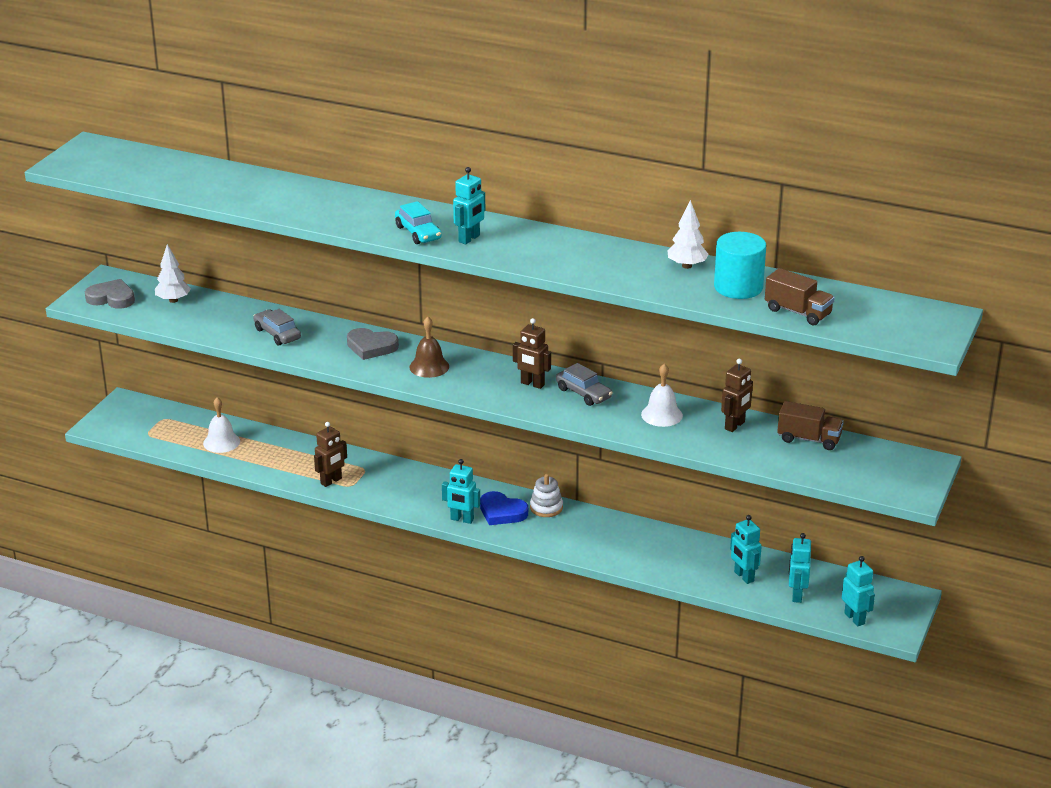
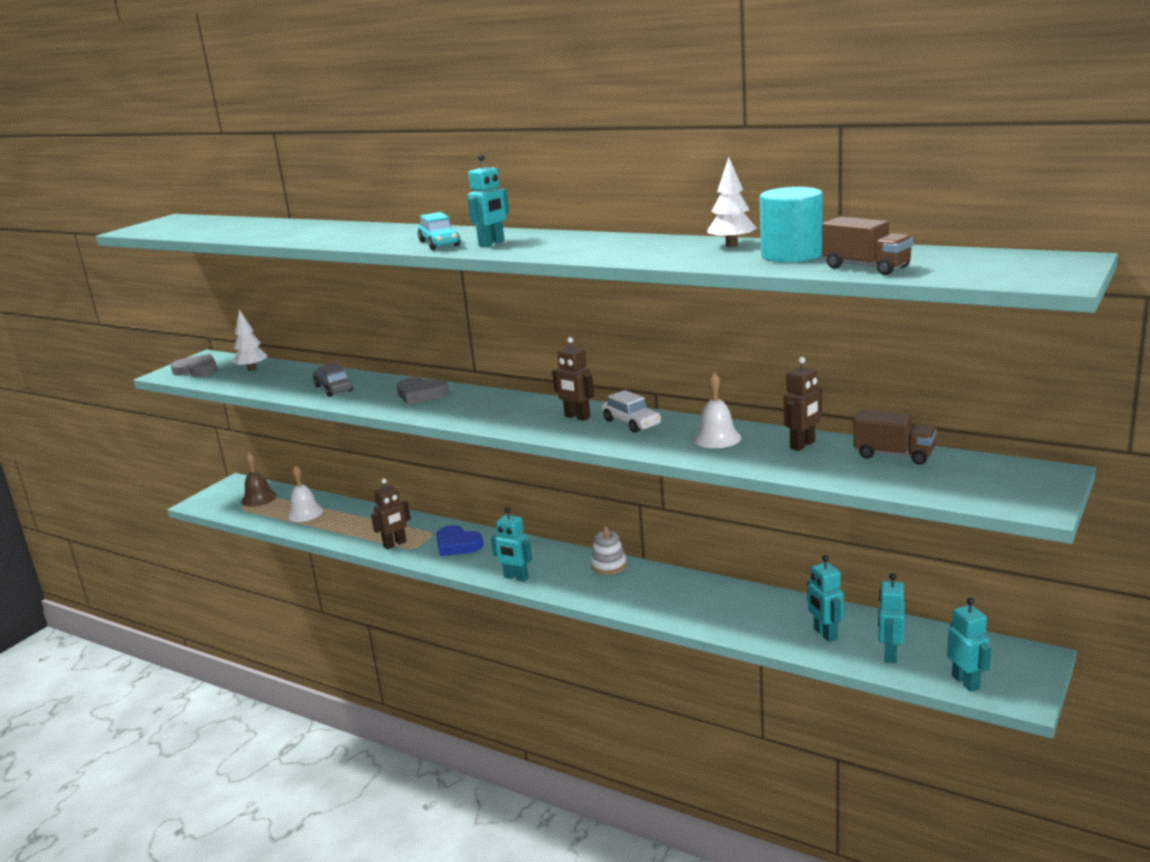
camera: 10 degrees right, 10 degrees down
brown bell [409,317,449,378] -> brown bell moved to [241,452,277,507]
blue heart [480,491,528,525] -> blue heart moved to [436,525,483,556]
grey car [556,363,613,406] -> white car [601,390,661,433]

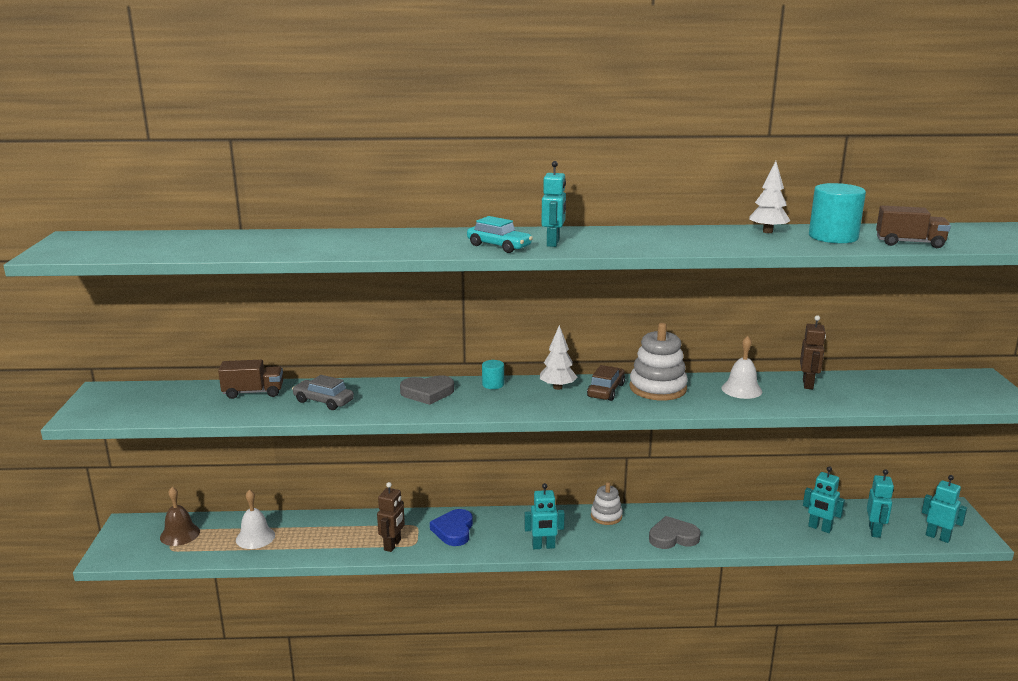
camera: 35 degrees left, 0 degrees up
grey heart [171,354,217,377] -> grey heart moved to [649,516,701,549]
white tree [232,309,268,371] -> white tree moved to [540,325,577,390]
blue heart [436,525,483,556] -> blue heart turned 90 degrees clockwise [430,509,473,546]
brown robot [552,337,594,421] -> brown car [587,365,625,401]
white car [601,390,661,433] -> white stacking toy [629,323,688,400]
brown truck [854,410,936,465] -> brown truck moved to [218,360,283,399]
turquoise robot [878,573,905,663] -> turquoise robot turned 150 degrees counterclockwise [867,469,894,538]
none -> turquoise cylinder [482,360,504,389]

